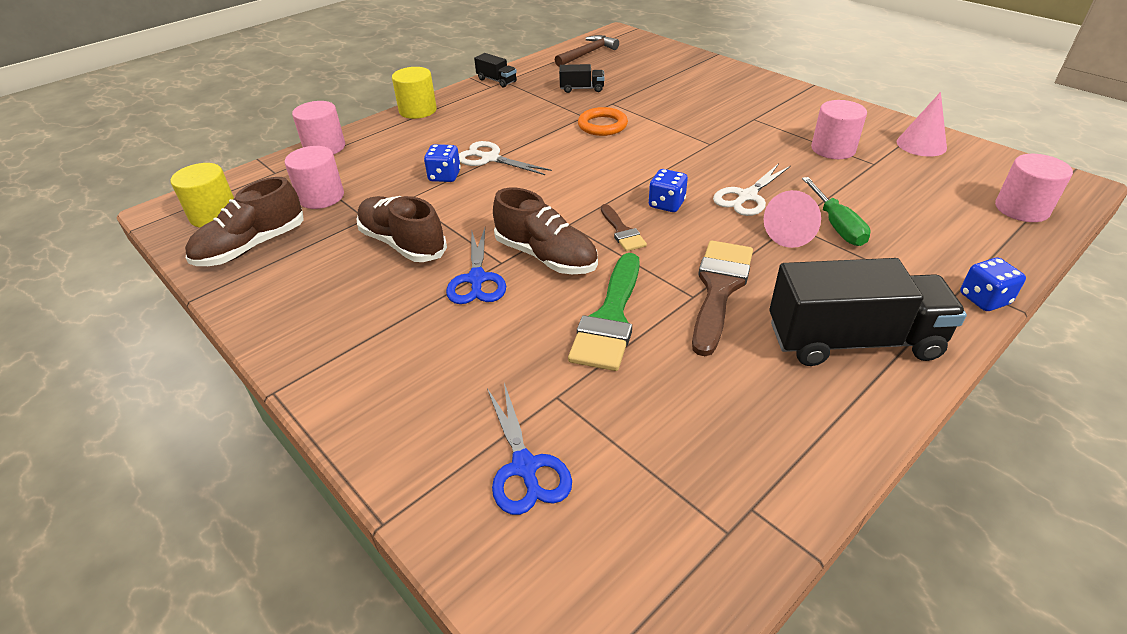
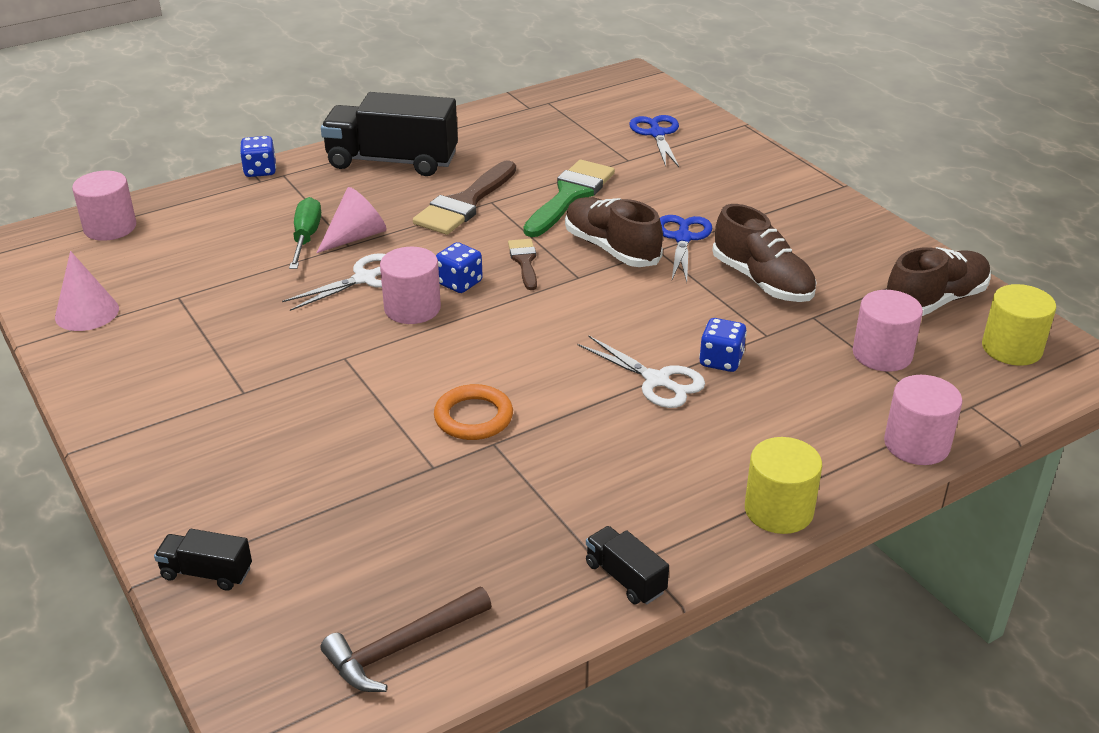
camera: 170 degrees left, 5 degrees down
black truck [559,64,604,93] -> black truck moved to [154,529,252,591]
pink cylinder [811,100,867,159] -> pink cylinder moved to [380,247,441,324]

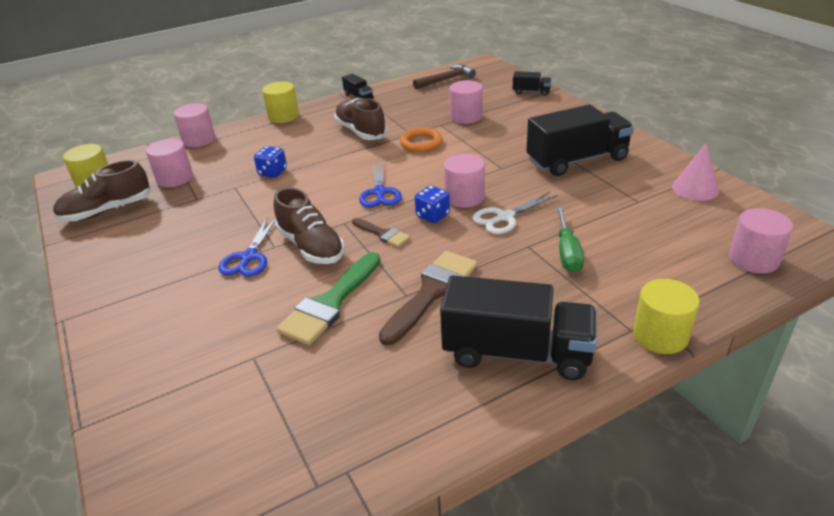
camera: 175 degrees left, 0 degrees up
blue dice [240,136,276,177] -> yellow cylinder [633,279,700,354]
pink cone [317,187,386,253] -> none
brown brush [508,239,537,290] -> brown brush turned 45 degrees counterclockwise [352,218,410,247]
white scissors [577,335,705,408] -> none
blue scissors [629,115,679,167] -> blue scissors moved to [359,160,402,207]
brown shoe [712,204,816,302] -> brown shoe moved to [334,98,387,140]
none -> pink cylinder [449,80,483,124]
none -> black truck [526,105,634,176]

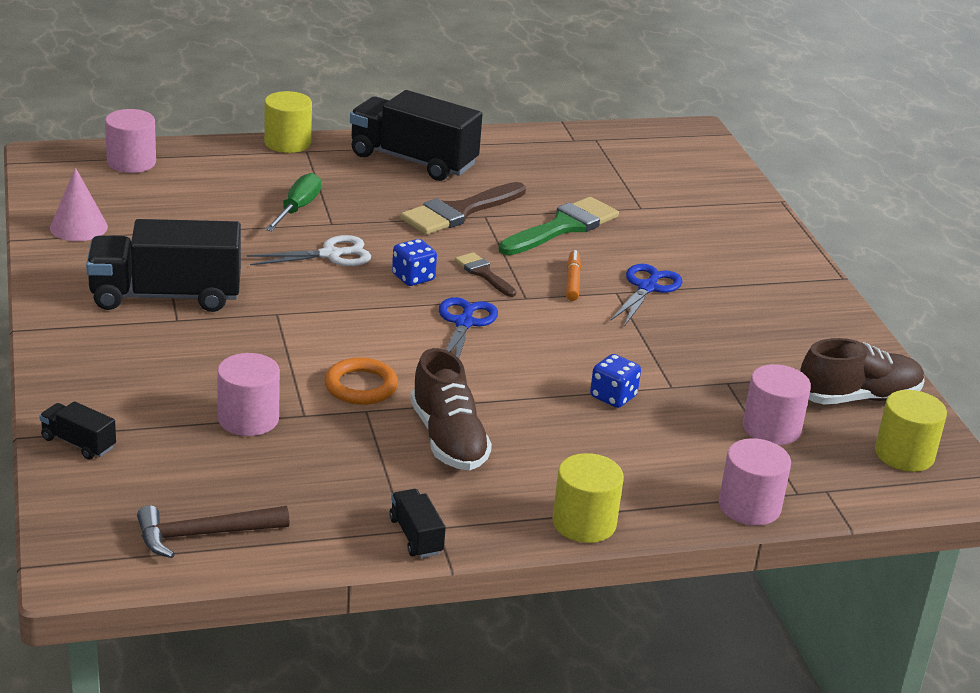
camera: 170 degrees left, 5 degrees down
brown shoe [274,187,344,264] -> orange marker [566,250,581,301]
pink cylinder [444,154,485,208] -> none

